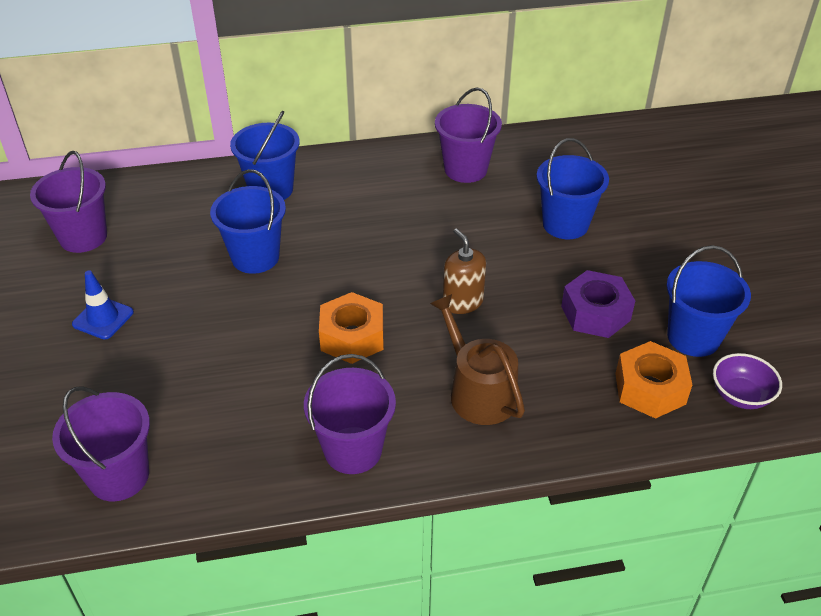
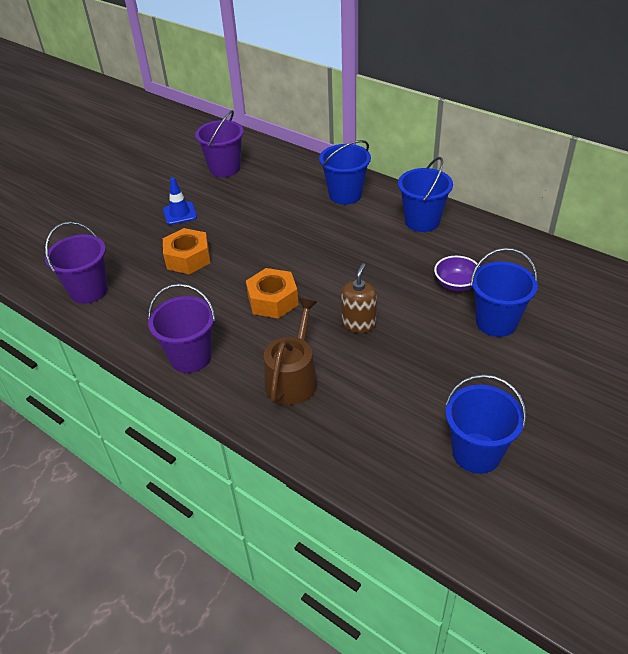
camera: 50 degrees right, 0 degrees up
blue bucket [210,169,286,274] -> blue bucket moved to [398,157,453,232]
purple bucket [435,87,502,183] -> none
purple nut [561,270,635,338] -> none
orange nut [615,341,692,419] -> orange nut moved to [163,228,210,274]
purple bowl [713,353,782,409] -> purple bowl moved to [434,256,480,291]

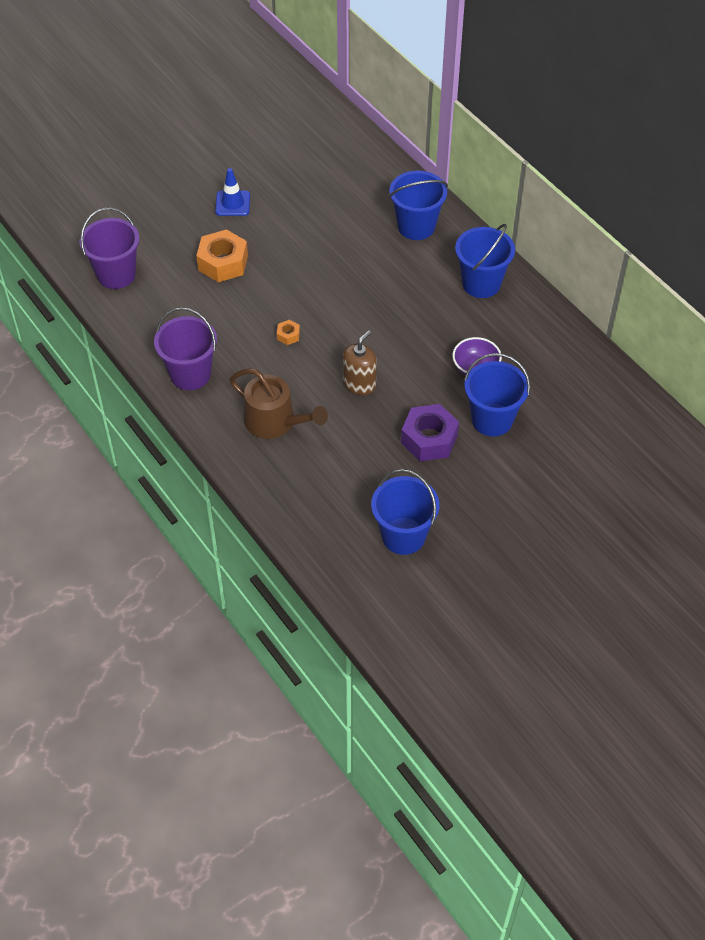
camera: 15 degrees right, 10 degrees up
purple bucket [195,110,244,177] -> none
orange nut [246,268,299,319] -> orange nut [277,320,300,345], size x0.46
brown watering can [264,298,317,405] -> brown watering can turned 90 degrees clockwise [230,369,328,439]
none -> purple nut [401,404,459,461]

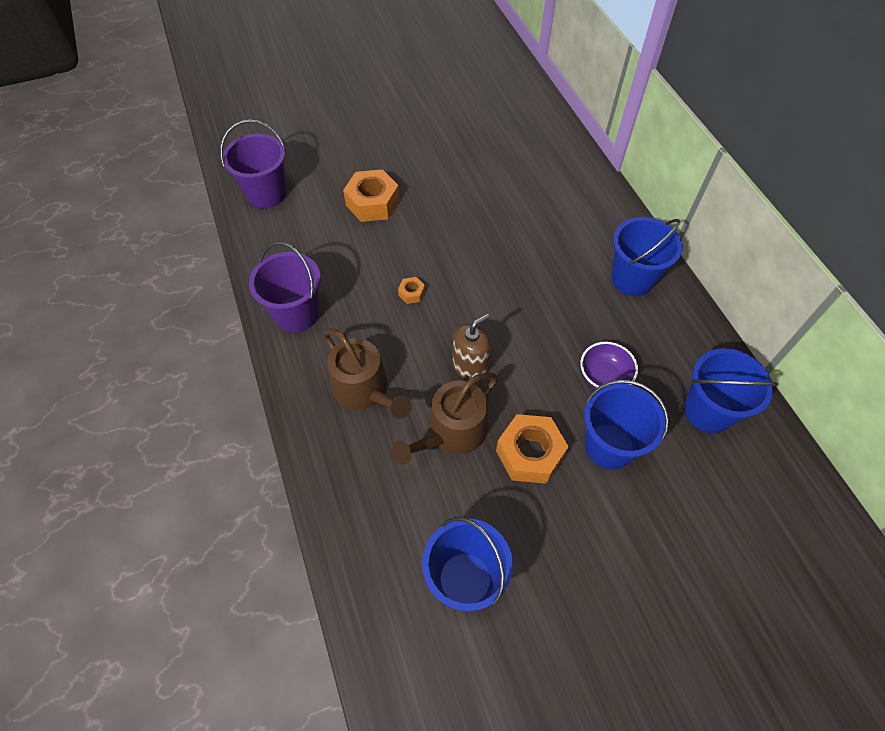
camera: 15 degrees right, 5 degrees up
blue traffic cone [215,168,250,216] -> none
blue bucket [389,171,448,240] -> blue bucket moved to [684,348,778,433]
purple nut [401,404,459,461] -> orange nut [496,414,569,484]
none -> brown watering can [392,373,498,465]

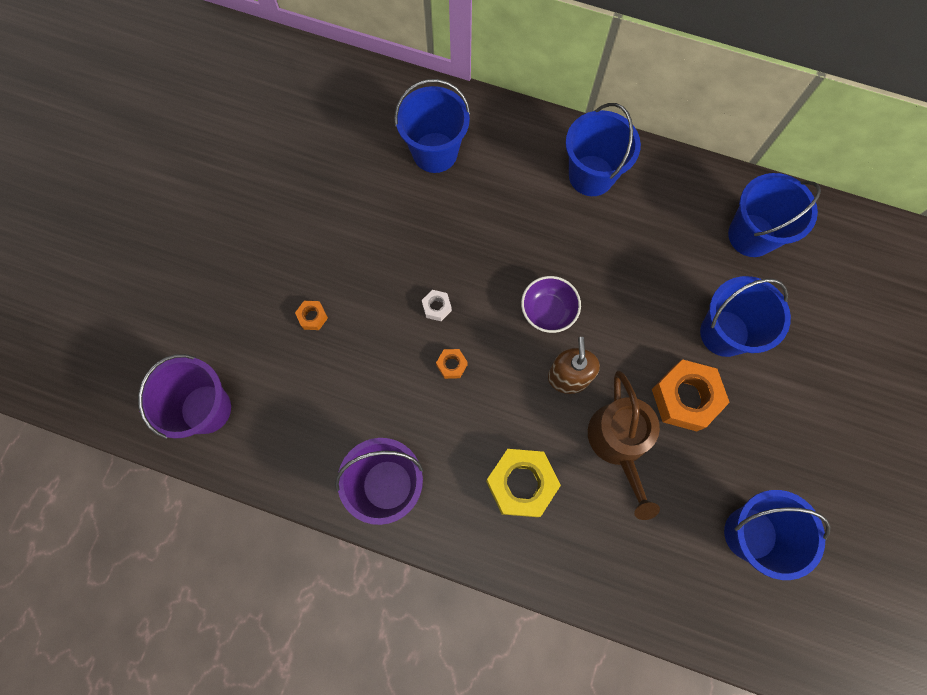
camera: 50 degrees left, 15 degrees up
brown watering can [323,329,412,419] -> yellow nut [486,449,561,517]
orange nut [343,169,400,222] -> orange nut [295,301,328,330], size x0.46
purple bowl [580,342,638,389] -> purple bowl moved to [521,276,581,333]
none -> blue bucket [394,79,470,173]
none -> white nut [422,290,452,321]

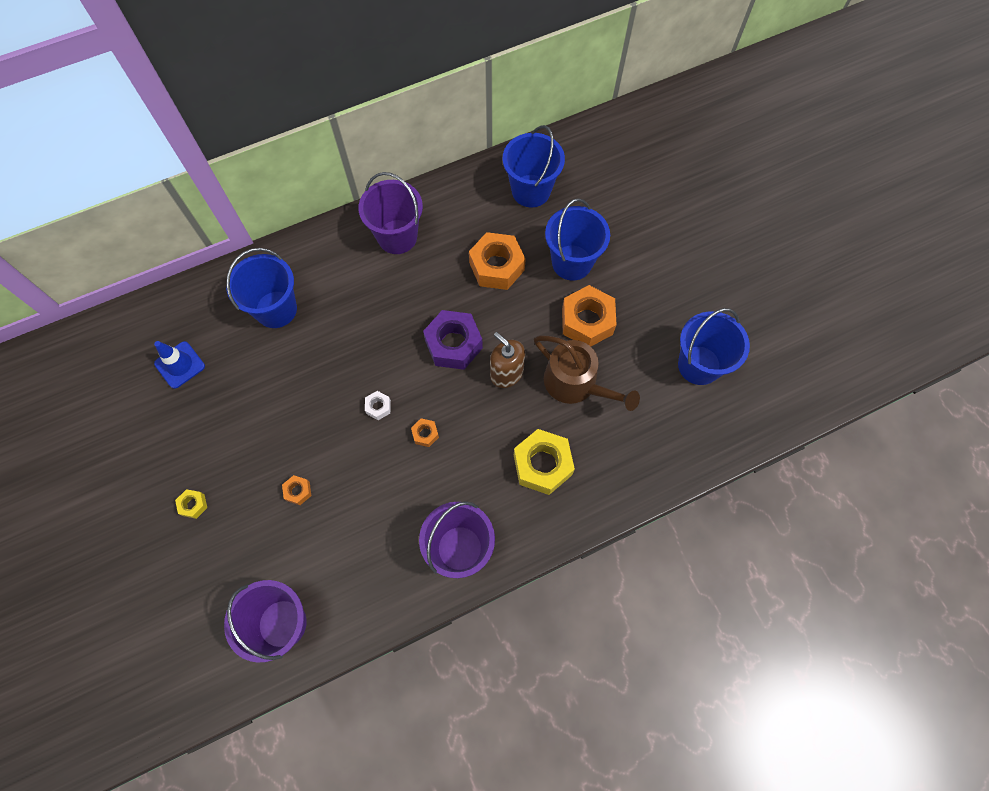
camera: 45 degrees left, 5 degrees down
purple bowl [521,276,581,333] -> purple nut [423,310,483,370]
blue bucket [566,103,641,196] -> purple bucket [358,172,423,254]
none -> blue traffic cone [154,341,205,389]
none -> yellow nut [175,489,207,519]
none -> orange nut [469,232,526,290]

